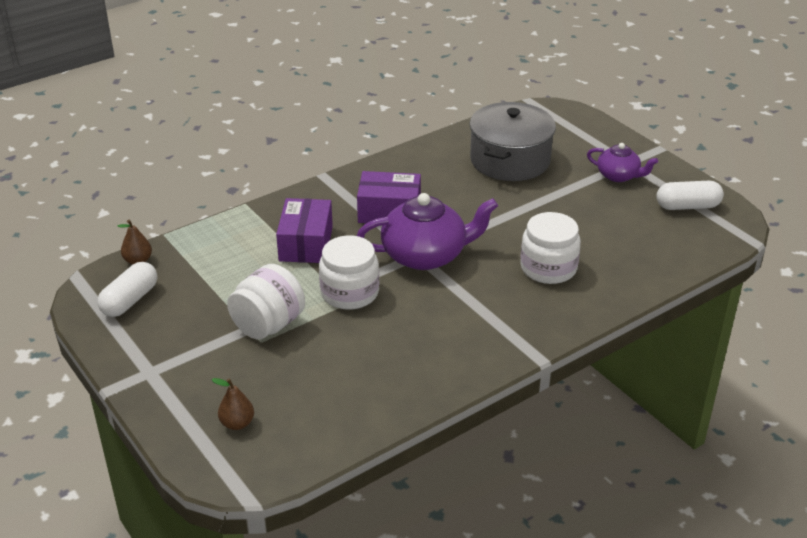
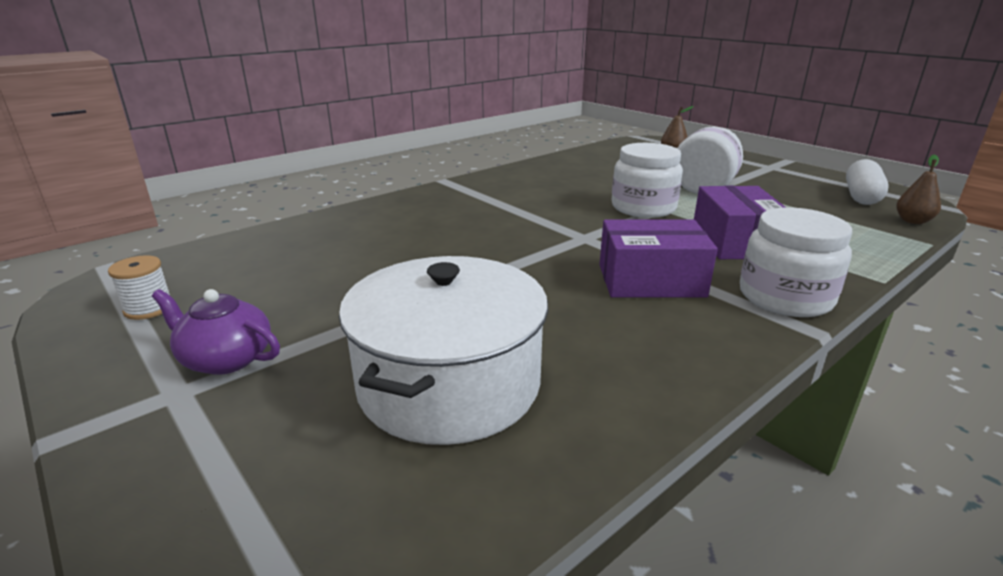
camera: 175 degrees right, 10 degrees down
purple teapot [357,193,498,270] -> none
grey pot [469,102,556,181] -> white pot [339,256,548,445]
white jar [520,212,581,284] -> white jar moved to [740,207,852,317]
white capsule [656,181,724,210] -> white spool [108,255,170,320]

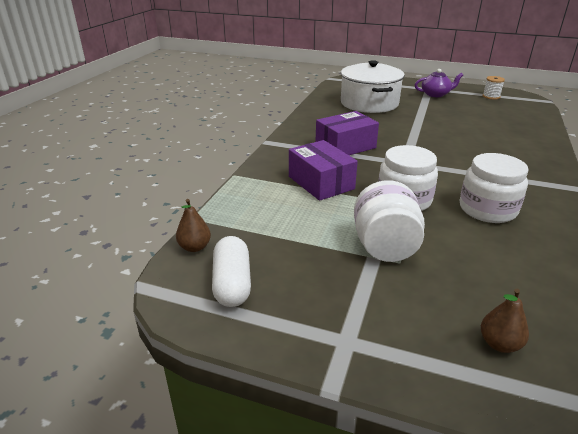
camera: 150 degrees right, 5 degrees up
white jar [740,207,852,317] -> white jar moved to [460,153,529,223]

